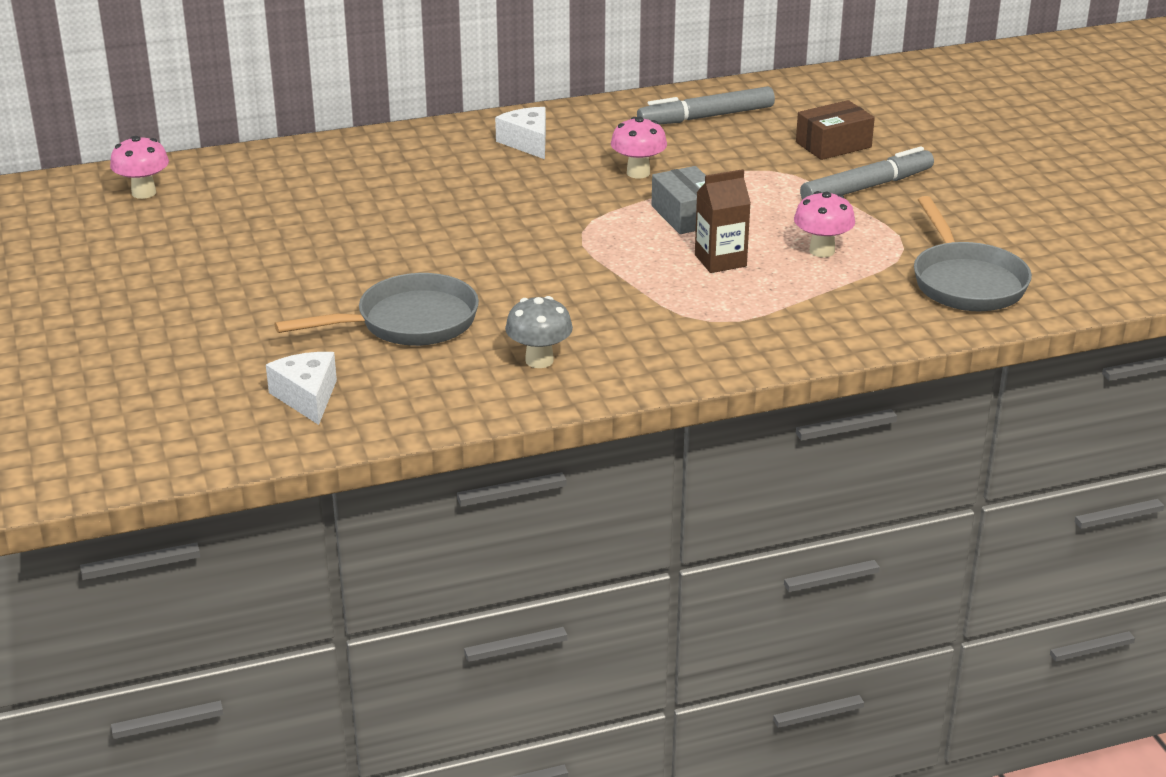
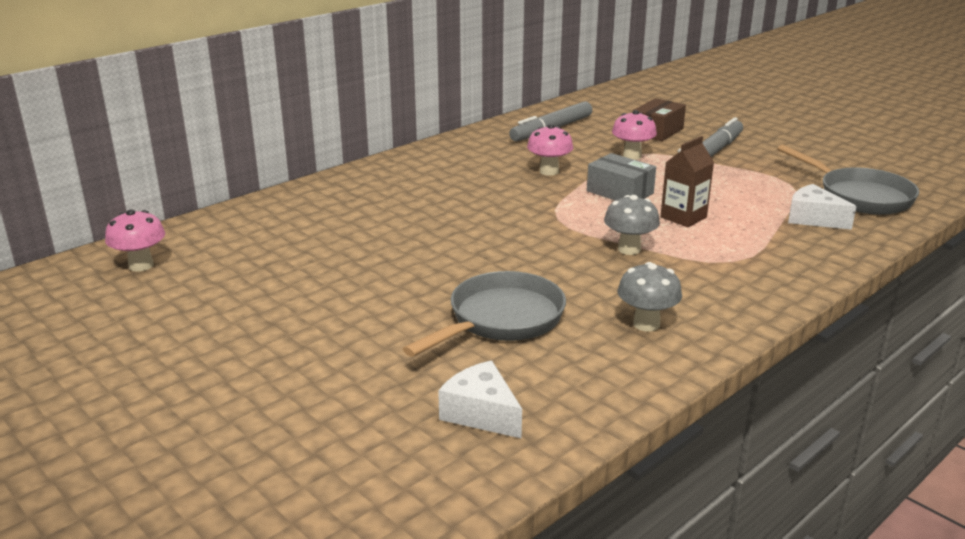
camera: 25 degrees left, 5 degrees down
white cheese [495,107,546,159] -> white cheese moved to [788,184,857,230]
pink mushroom [794,191,855,257] -> pink mushroom moved to [612,110,657,160]
none -> grey mushroom [604,195,660,255]

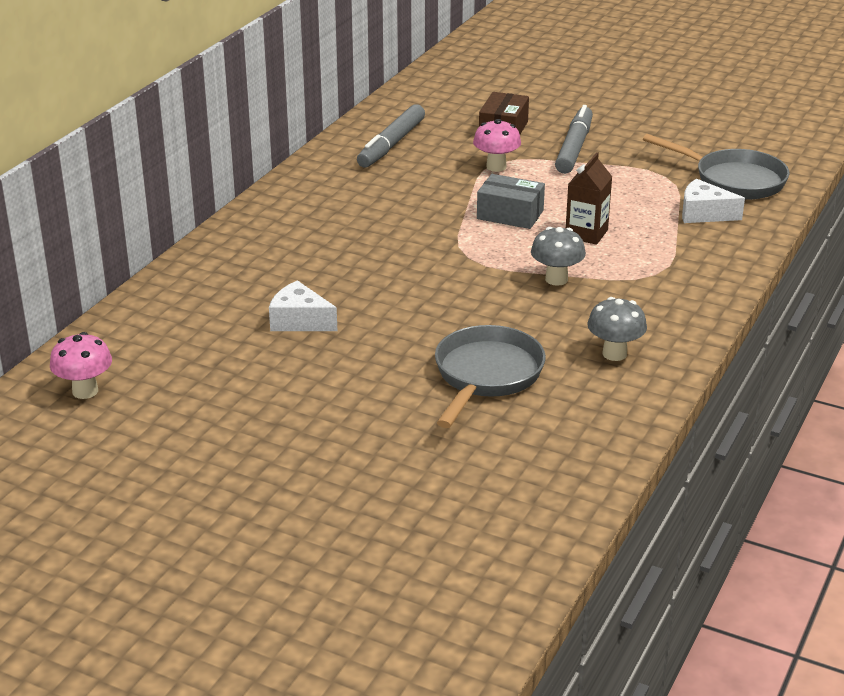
camera: 20 degrees left, 5 degrees up
white cheese [438,360,522,439] -> white cheese moved to [269,280,337,331]
pink mushroom [527,124,573,176] -> none

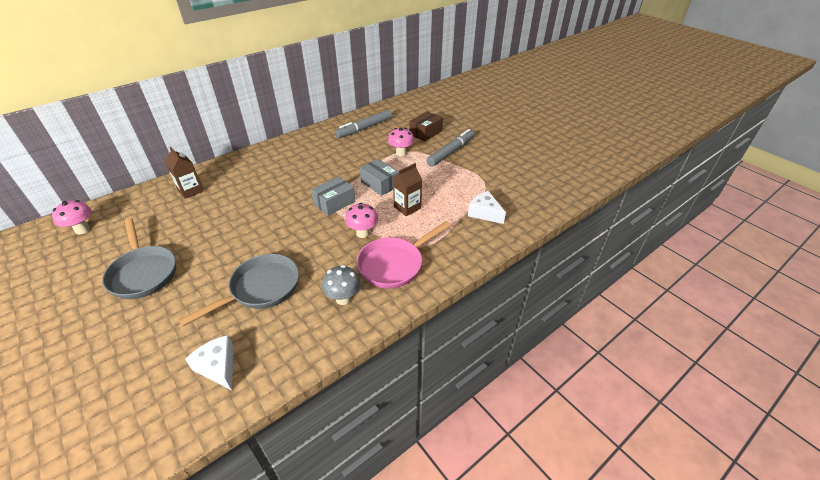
camera: 25 degrees right, 10 degrees up
white cheese [269,280,337,331] -> white cheese moved to [185,335,234,390]
grey mushroom [531,227,586,286] -> pink mushroom [345,203,378,238]
grey pan [643,134,790,200] -> grey pan moved to [102,218,176,299]
none -> brown carton [165,147,203,199]
none -> grey box [311,176,355,216]
none -> pink pan [357,221,451,289]

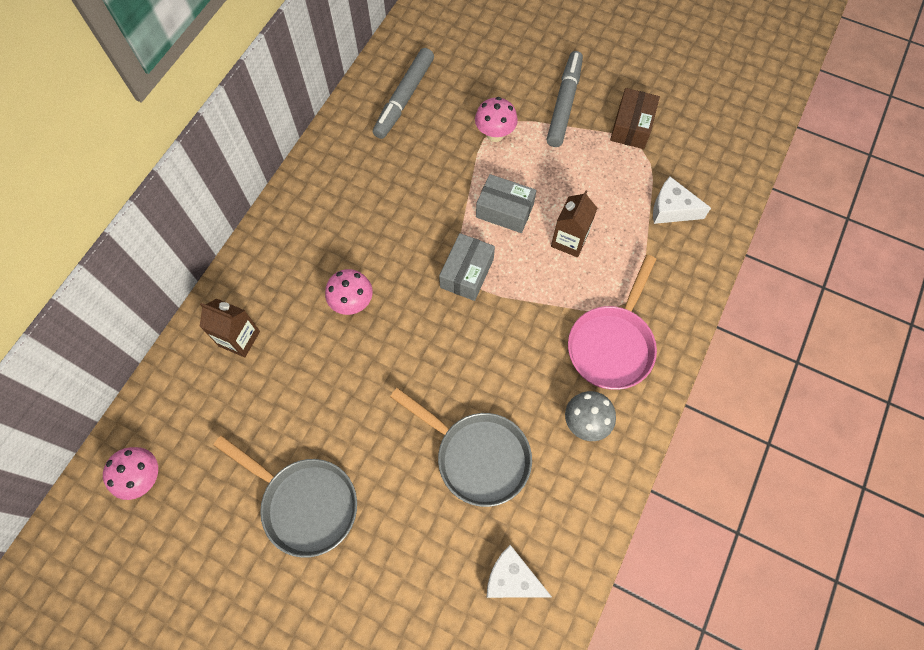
camera: 25 degrees left, 25 degrees up
grey pan [179,254,299,326] -> grey pan turned 105 degrees clockwise [390,388,532,507]
pink mushroom [345,203,378,238] -> pink mushroom moved to [325,269,373,315]
brown box [409,111,443,142] -> brown box moved to [610,88,660,149]

